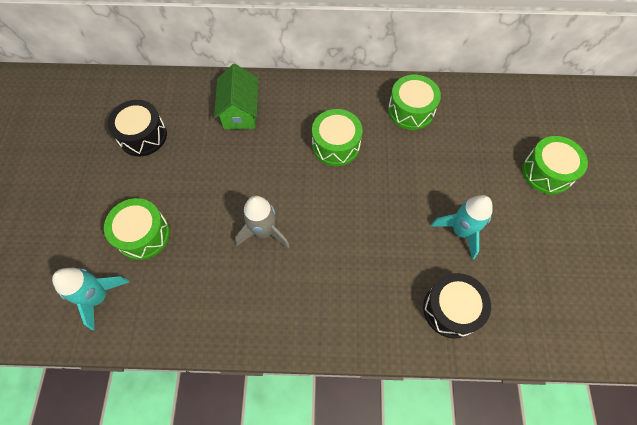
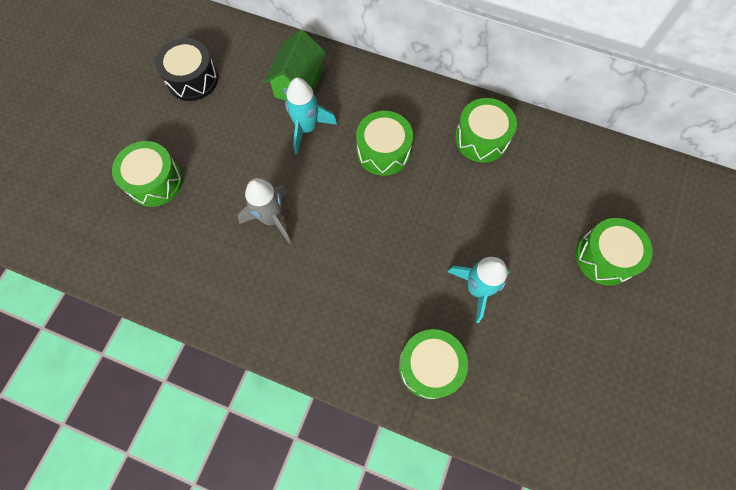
camera: 20 degrees right, 5 degrees up
turquoise rocket [52,268,130,330] -> turquoise rocket moved to [285,78,337,154]
black drum [423,273,491,338] -> green drum [399,329,468,399]

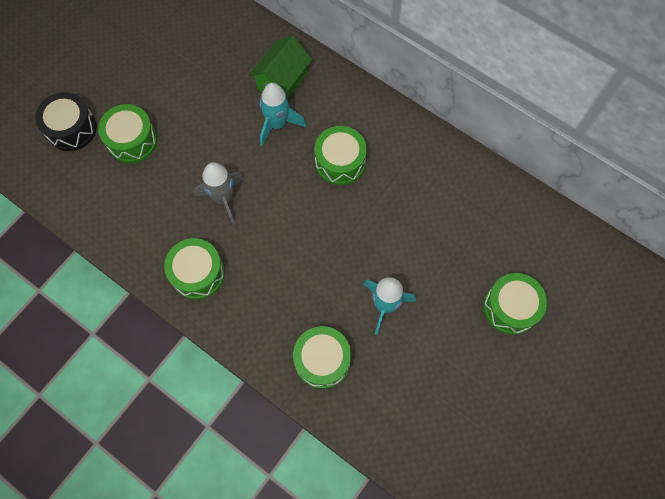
camera: 15 degrees right, 0 degrees up
black drum [155,38,218,101] -> black drum moved to [35,92,97,151]
green drum [455,98,517,163] -> green drum moved to [164,238,225,299]

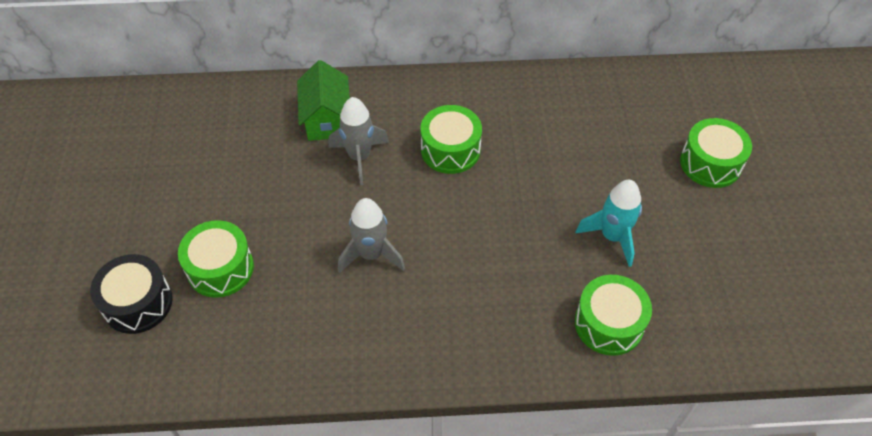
camera: 40 degrees left, 15 degrees down
green drum [164,238,225,299] -> none
turquoise rocket [260,83,306,146] -> grey rocket [328,97,389,185]

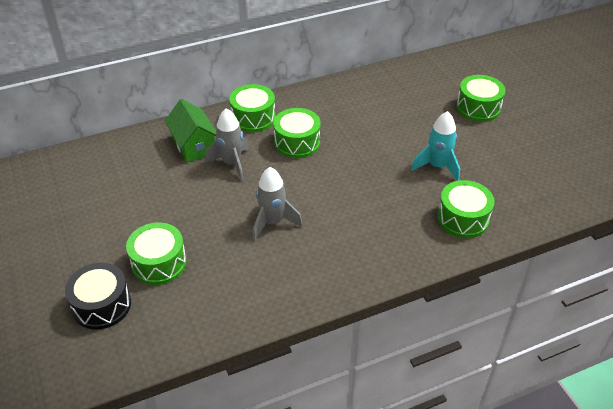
camera: 20 degrees left, 10 degrees down
none -> green drum [229,84,276,132]

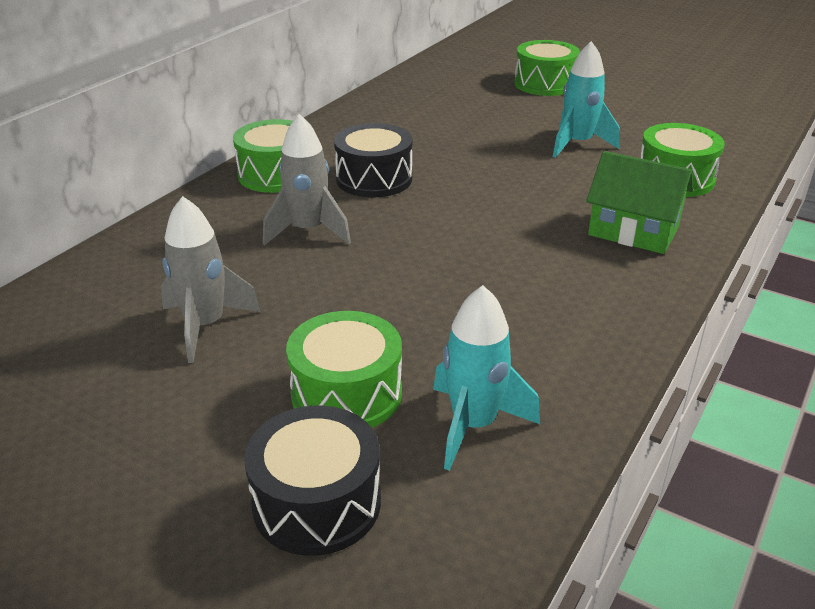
camera: 35 degrees left, 10 degrees down
green house [165,99,216,163] -> green house moved to [586,151,693,254]
grey rocket [253,167,302,241] -> grey rocket moved to [161,196,261,363]
green drum [273,108,321,158] -> black drum [334,123,412,198]
none -> turquoise rocket [433,285,540,471]

